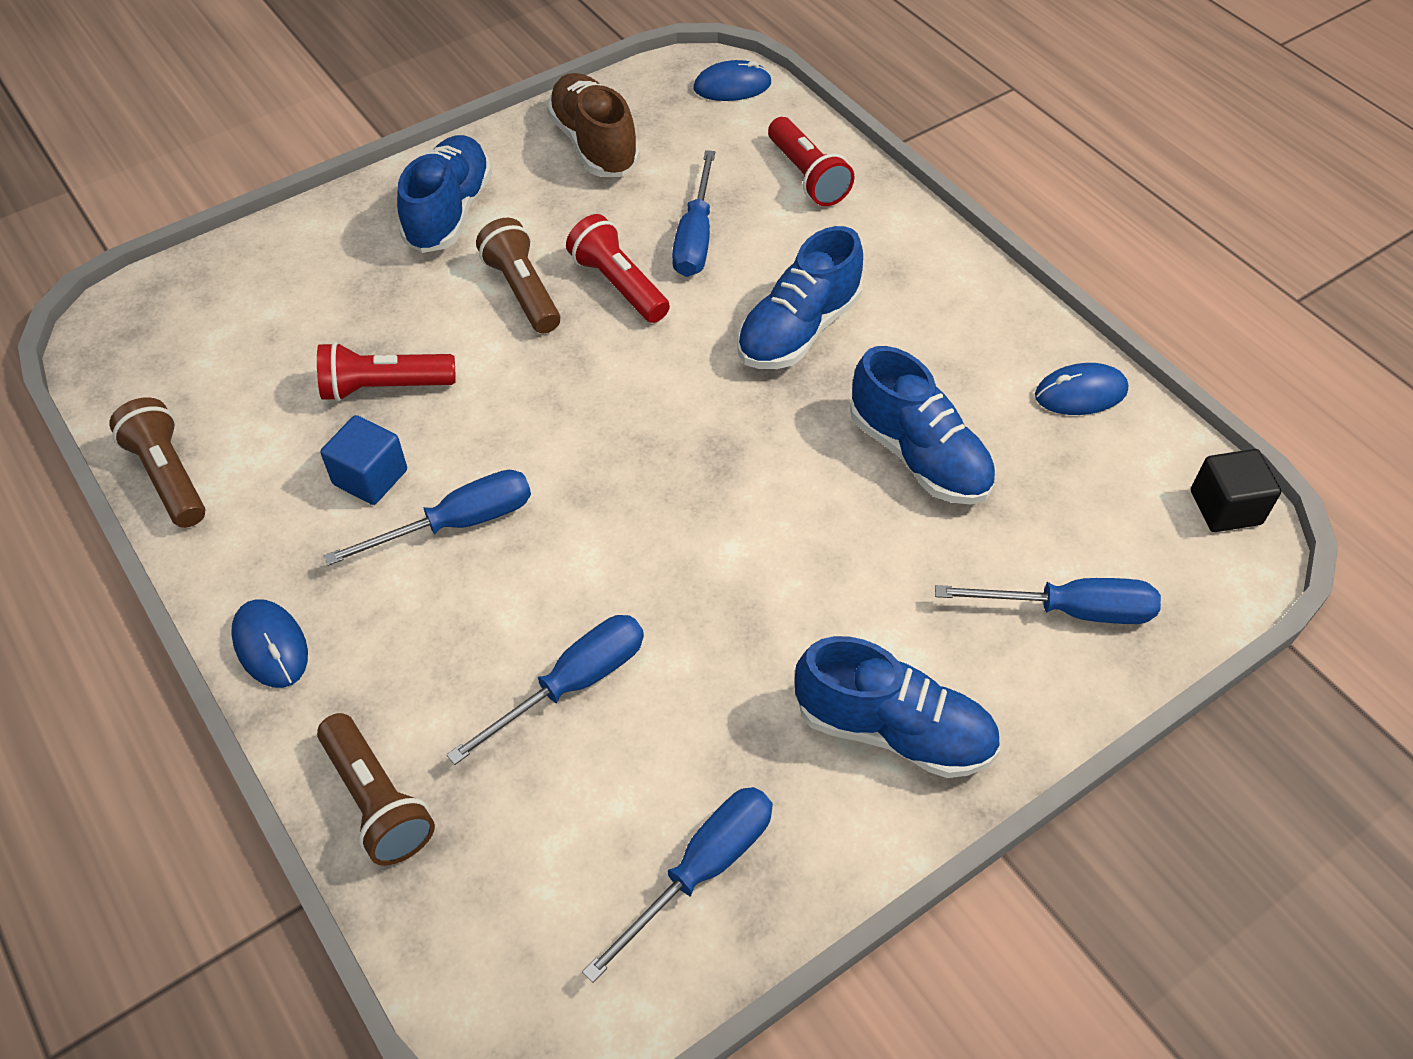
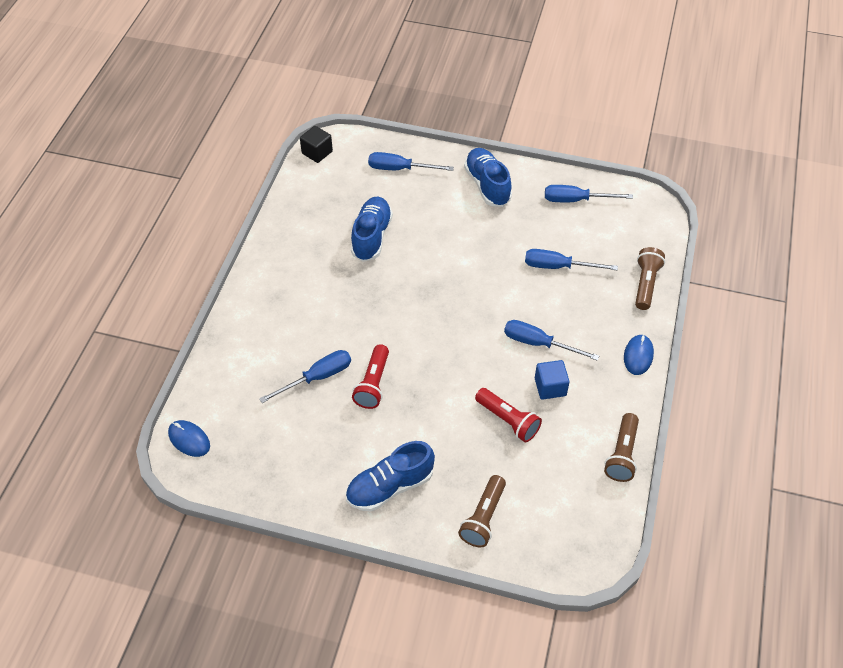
camera: 130 degrees left, 0 degrees up
brown flashlight [476,218,560,334] -> brown flashlight moved to [458,475,506,547]
brown shoe [547,73,640,177] -> none
blue shoe [737,226,863,369] -> none
red flashlight [768,117,855,206] -> none
blue screwdriver [935,578,1161,624] -> blue screwdriver turned 45 degrees counterclockwise [368,152,454,171]
blue mouse [1035,363,1128,415] -> none

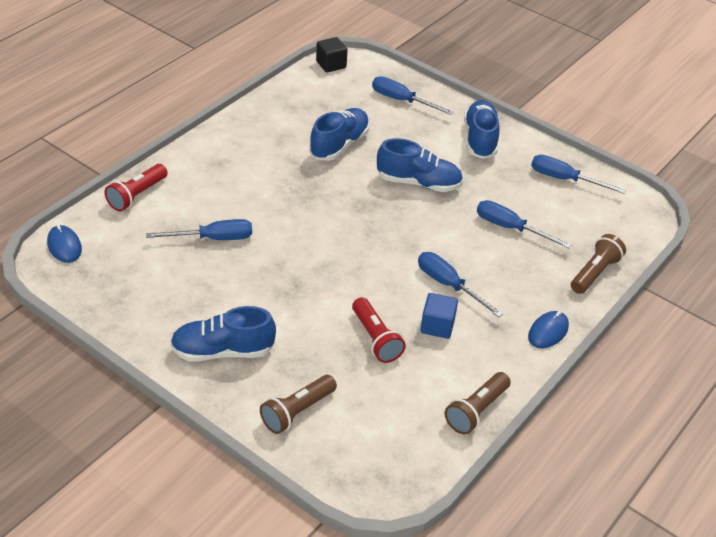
camera: 20 degrees right, 10 degrees down
red flashlight [352,344,389,409] -> red flashlight moved to [104,164,168,211]
none -> blue shoe [377,138,463,192]

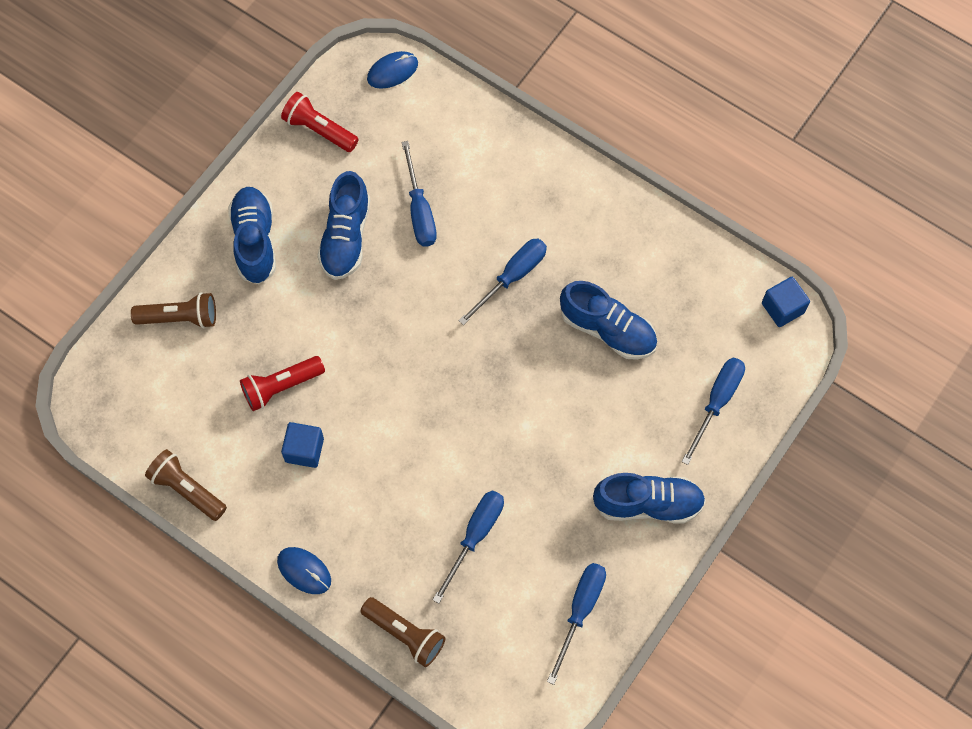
camera: 90 degrees right, 25 degrees up
red flashlight [104,164,168,211] -> red flashlight moved to [281,92,359,152]
brown flashlight [260,375,337,434] -> brown flashlight turned 135 degrees clockwise [131,292,216,328]
black cube [316,37,348,73] -> blue cube [762,277,810,327]
blue shoe [377,138,463,192] -> blue shoe moved to [317,171,370,280]
blue screwdriver [418,252,503,317] -> blue screwdriver moved to [458,238,547,325]

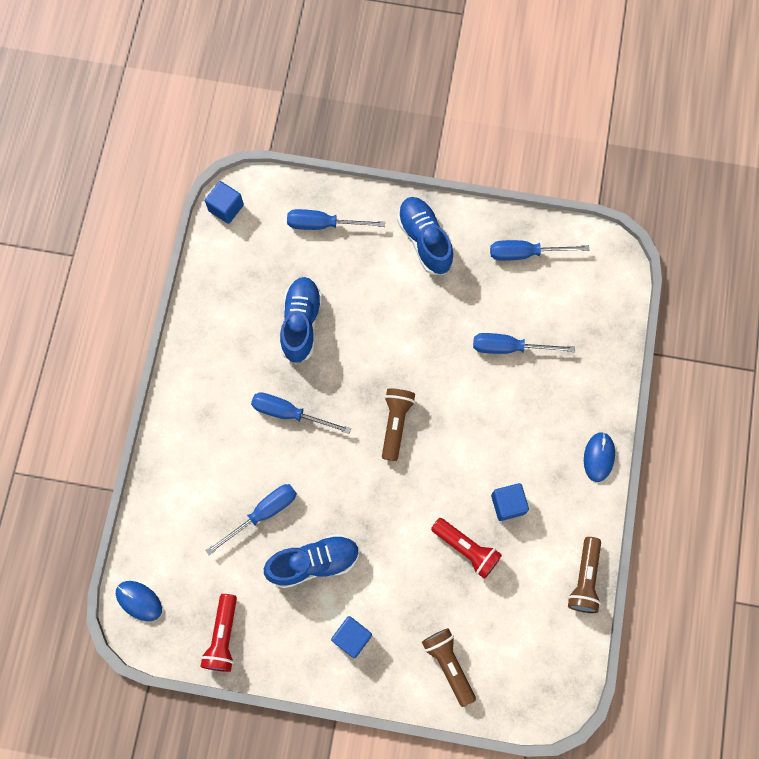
camera: 115 degrees left, 5 degrees up
blue shoe [228,187,276,284] -> blue cube [331,616,372,658]
brown flashlight [361,597,446,667] -> brown flashlight moved to [382,388,415,461]

